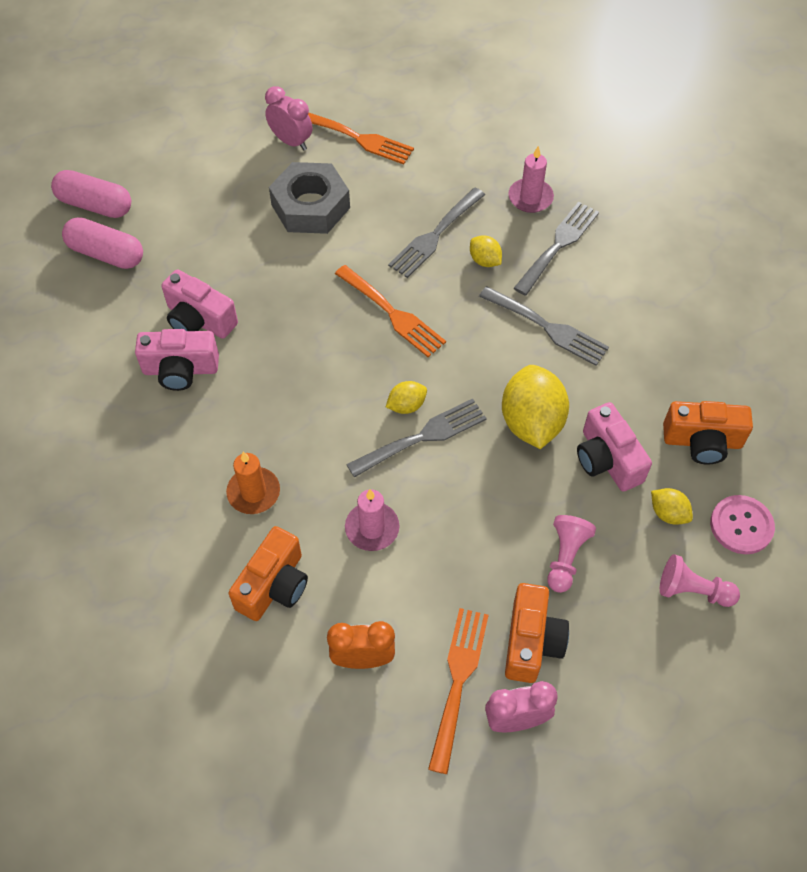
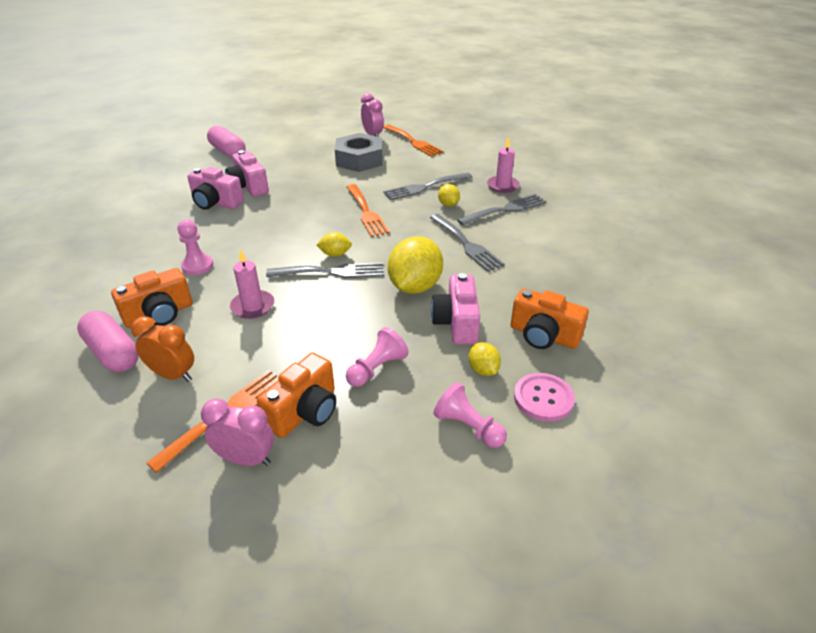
camera: 25 degrees right, 20 degrees down
pink capsule [51,170,131,218] -> pink capsule moved to [77,311,139,372]
orange candle [226,452,280,514] -> pink pawn [178,220,213,275]

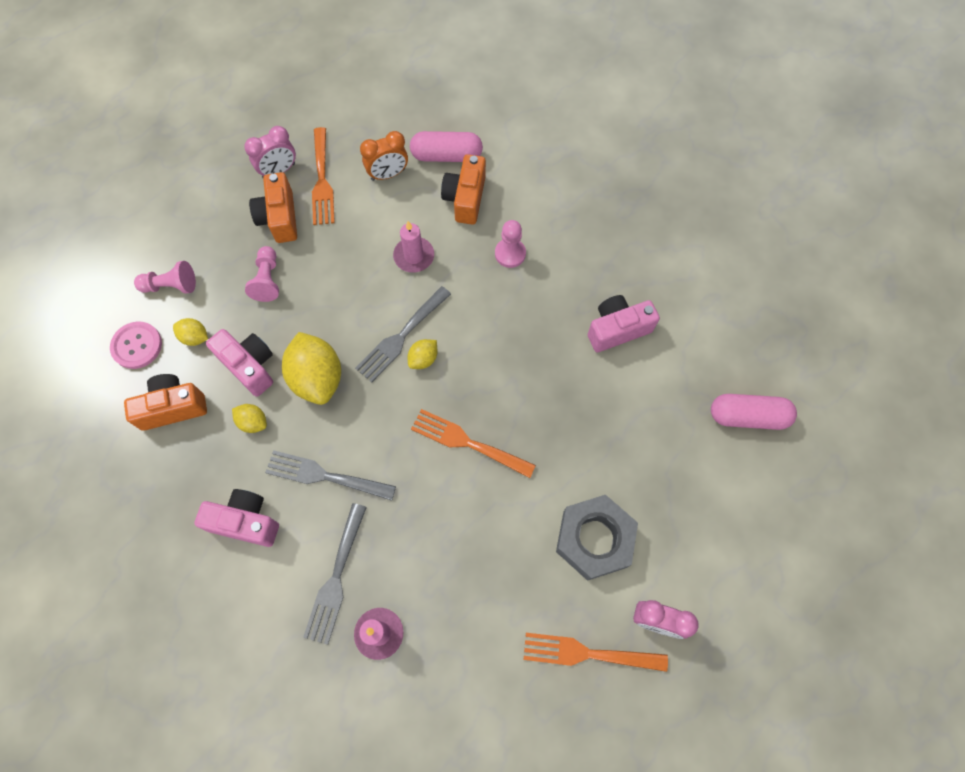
camera: 135 degrees right, 30 degrees up
pink camera [225,150,269,197] -> pink camera moved to [194,489,279,547]
grey fork [383,173,473,200] -> none
yellow lemon [438,184,460,207] -> yellow lemon moved to [232,404,267,433]

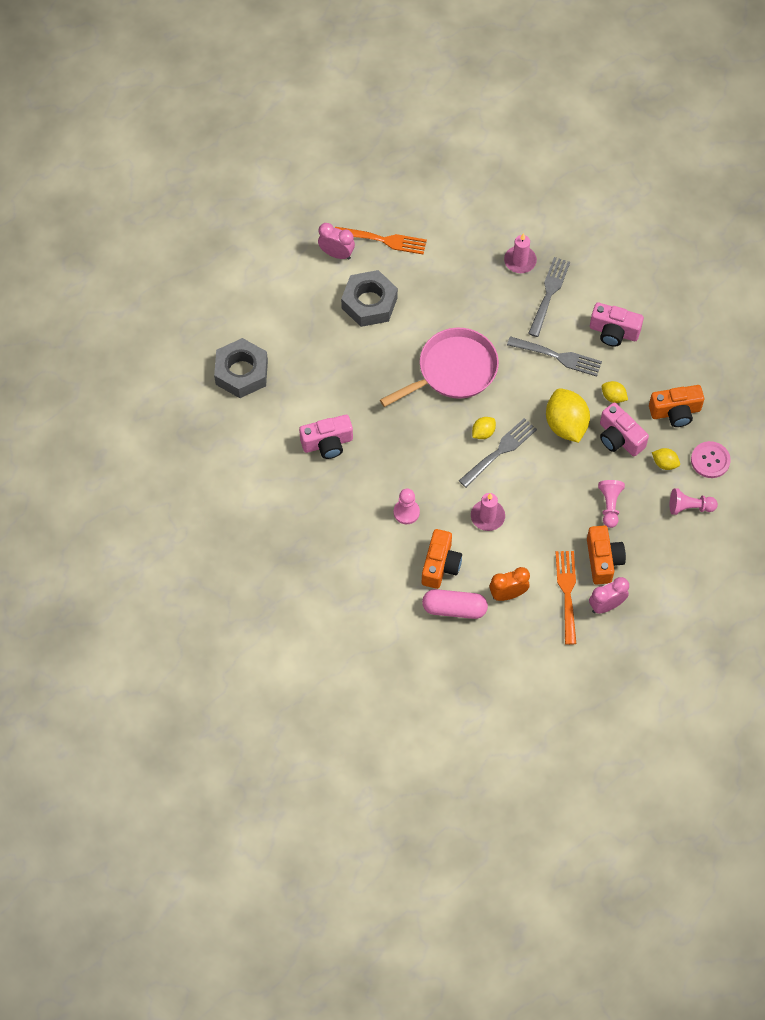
camera: 175 degrees left, 5 degrees down
orange fork [411,409,536,478] -> pink pan [380,328,499,407]
pink capsule [711,394,797,430] -> grey nut [214,338,268,398]

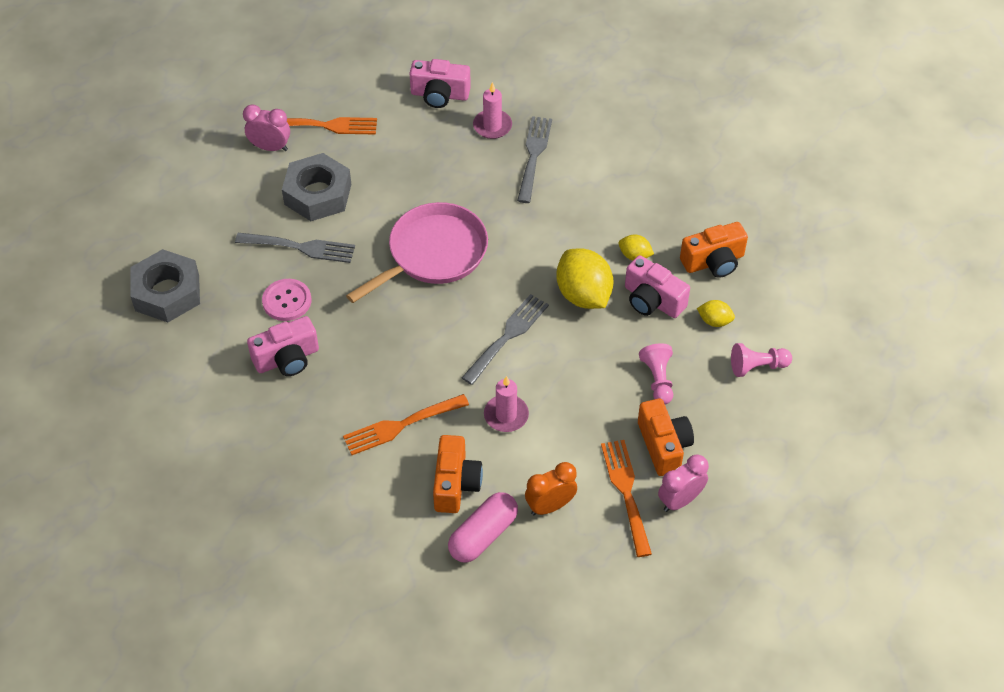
camera: 10 degrees left, 10 degrees down
pink pawn [394,488,420,524] -> orange fork [343,394,469,455]
pink capsule [422,589,488,619] -> pink capsule turned 45 degrees counterclockwise [448,492,518,563]
yellow lemon [472,417,496,439] -> none
grey fork [507,336,602,377] -> grey fork moved to [235,233,355,263]
pink camera [590,303,644,347] -> pink camera moved to [409,59,471,108]
pink button [691,441,731,478] -> pink button moved to [262,279,311,321]

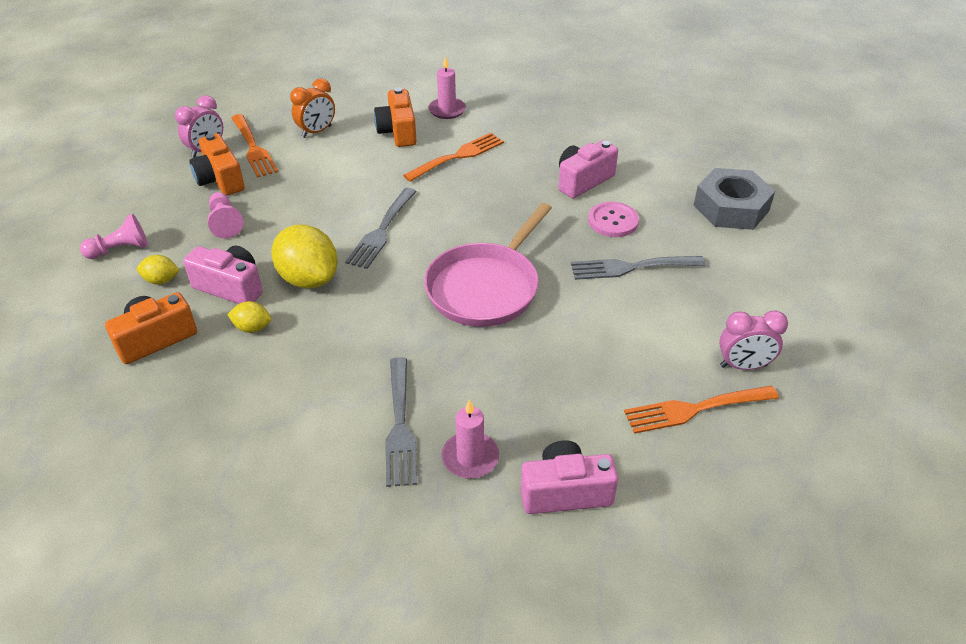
camera: 165 degrees right, 10 degrees down
grey nut [282,153,351,221] -> none
pink capsule [448,492,518,563] -> none
pink candle [484,376,529,432] -> pink candle moved to [428,56,466,119]

